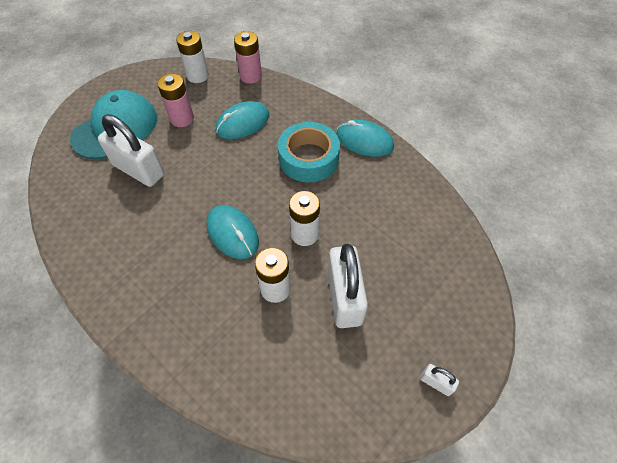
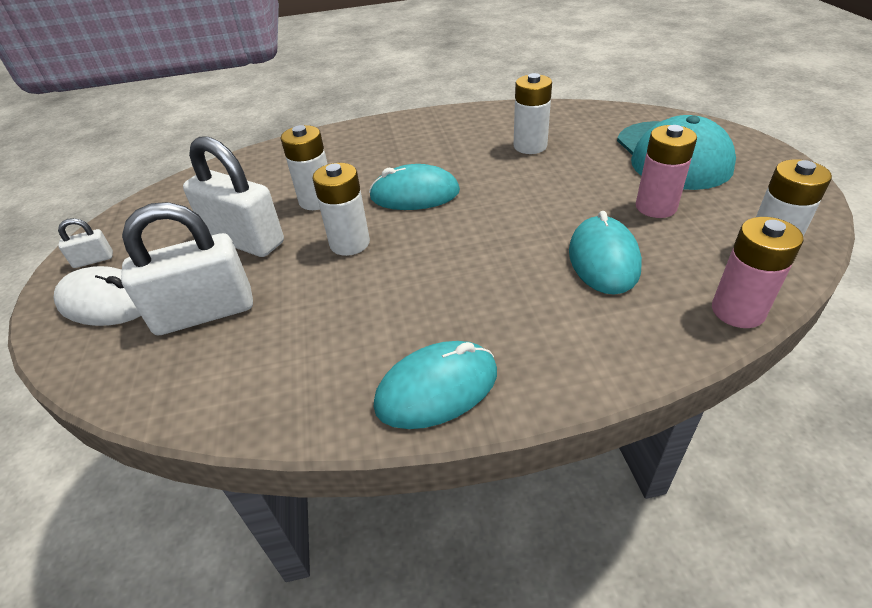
camera: 130 degrees right, 15 degrees down
white padlock [98,114,164,187] -> white padlock moved to [121,202,253,335]
turquoise tape [278,122,340,183] -> none
none -> white mouse [53,266,141,326]
none -> white battery [514,73,552,154]

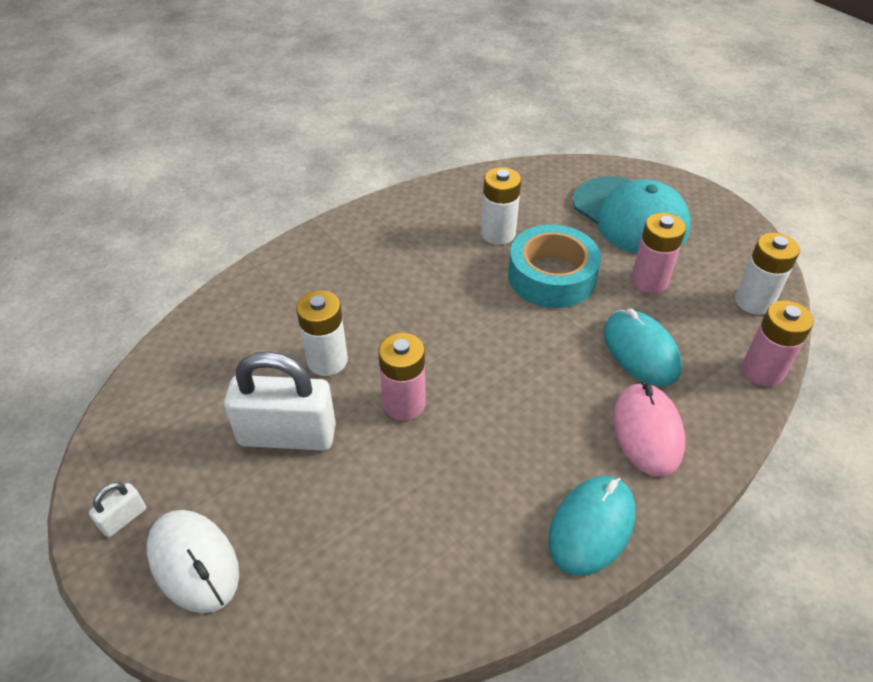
camera: 30 degrees left, 5 degrees up
white mouse [53,266,141,326] -> white mouse turned 60 degrees clockwise [147,510,239,613]
white padlock [121,202,253,335] -> none
white battery [312,163,370,256] -> pink battery [378,333,426,421]
turquoise mouse [369,164,460,210] -> none
none -> turquoise tape [508,225,601,308]
none -> pink mouse [613,382,685,477]

